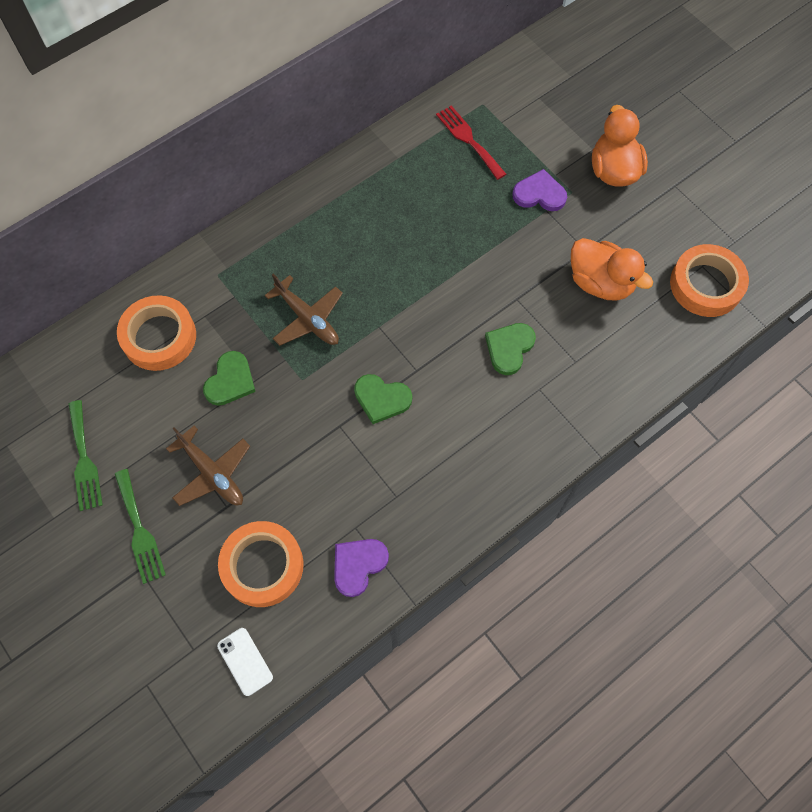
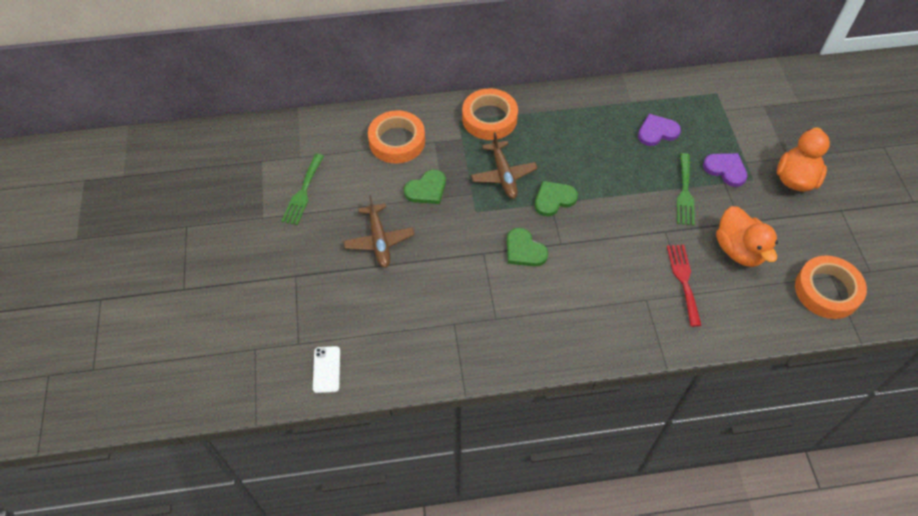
camera: 30 degrees right, 10 degrees down
green fork [115,469,166,584] -> green fork moved to [677,153,695,225]
orange tape [218,521,304,607] -> orange tape moved to [462,88,518,140]
purple heart [334,539,389,597] -> purple heart moved to [638,114,681,146]
red fork [436,106,506,180] -> red fork moved to [667,245,702,327]
green heart [485,323,536,375] -> green heart moved to [535,181,578,217]

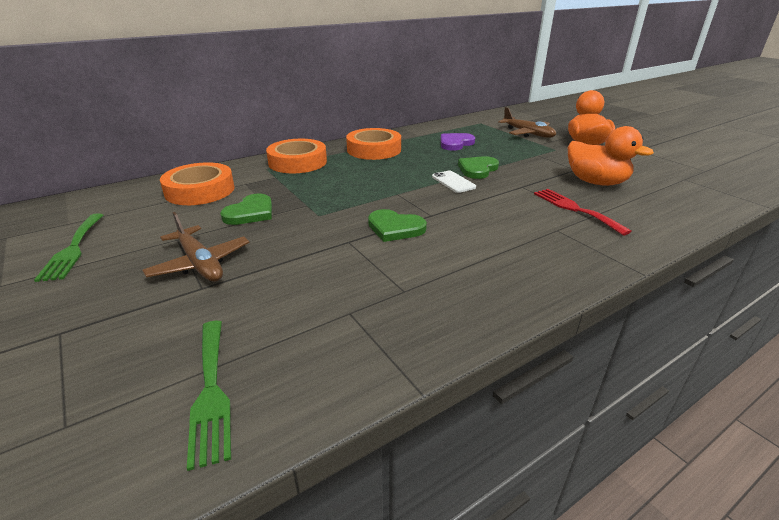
camera: 25 degrees left, 25 degrees down
white phone [313,346,340,393] -> white phone moved to [432,171,476,193]
brown plane [471,132,538,199] -> brown plane moved to [498,107,556,138]
green heart [535,181,578,217] -> green heart moved to [458,156,499,179]
green fork [677,153,695,225] -> green fork moved to [187,321,231,471]
purple heart [703,153,748,187] -> none
orange tape [795,255,867,319] -> orange tape moved to [346,128,401,160]

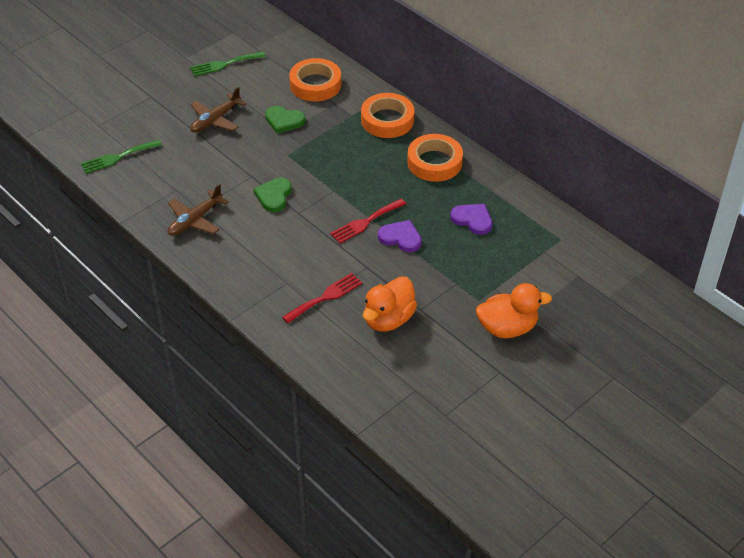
camera: 80 degrees right, 15 degrees up
white phone [432,171,476,193] -> red fork [330,199,406,243]
green heart [458,156,499,179] -> purple heart [378,220,422,252]
brown plane [498,107,556,138] -> brown plane moved to [168,184,229,236]

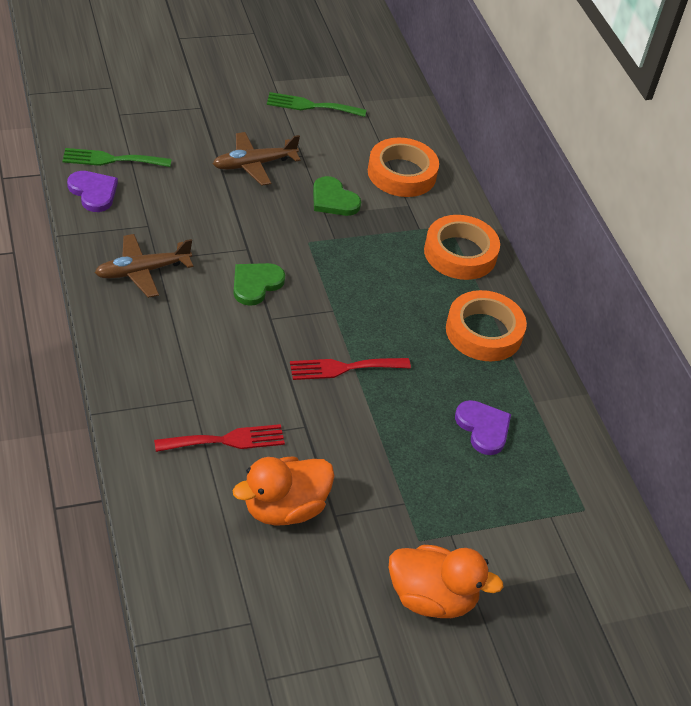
camera: 20 degrees right, 0 degrees up
purple heart [378,220,422,252] -> purple heart moved to [67,171,118,212]

